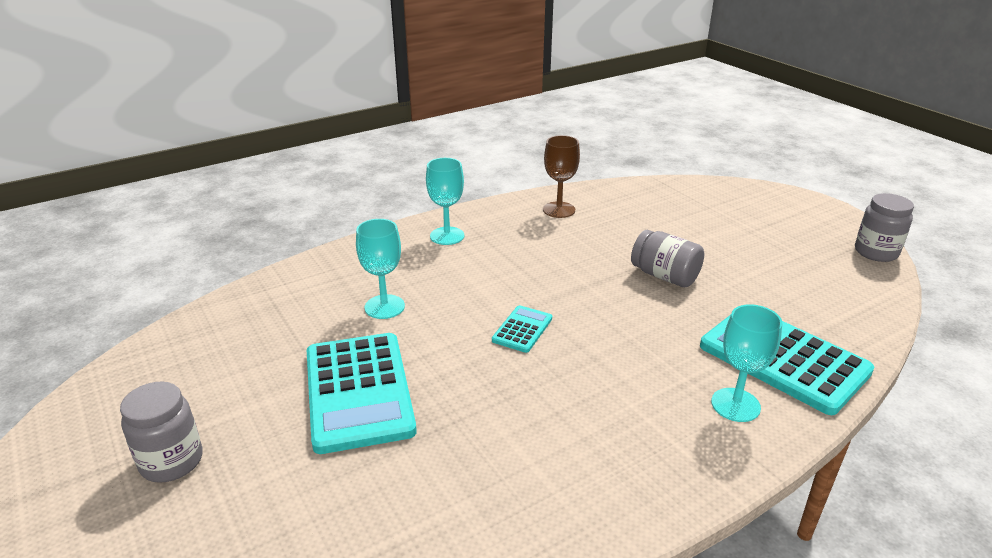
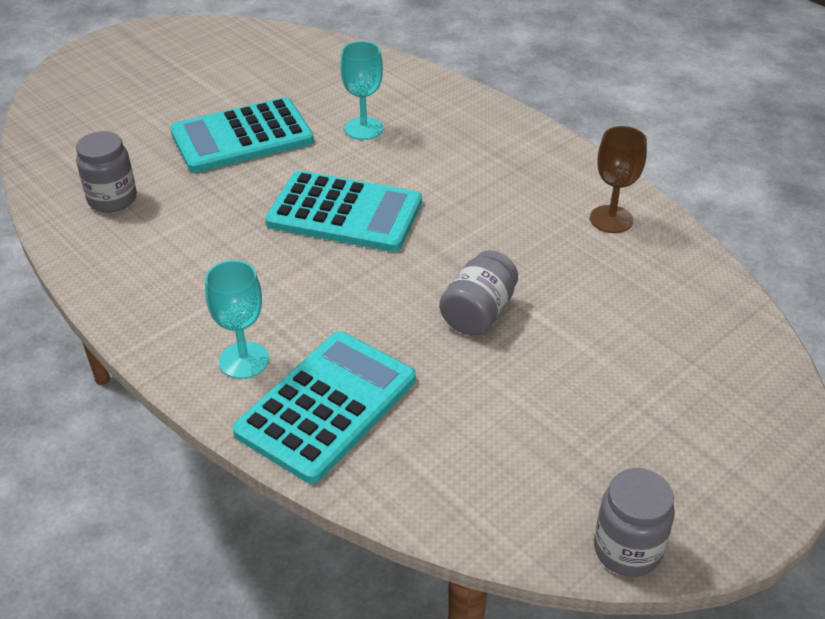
camera: 80 degrees right, 10 degrees up
grey jar [120,381,202,483] -> grey jar moved to [76,131,137,212]
turquoise goblet [426,158,464,245] -> none
turquoise calculator [492,305,552,353] -> turquoise calculator [265,170,422,252], size x2.14

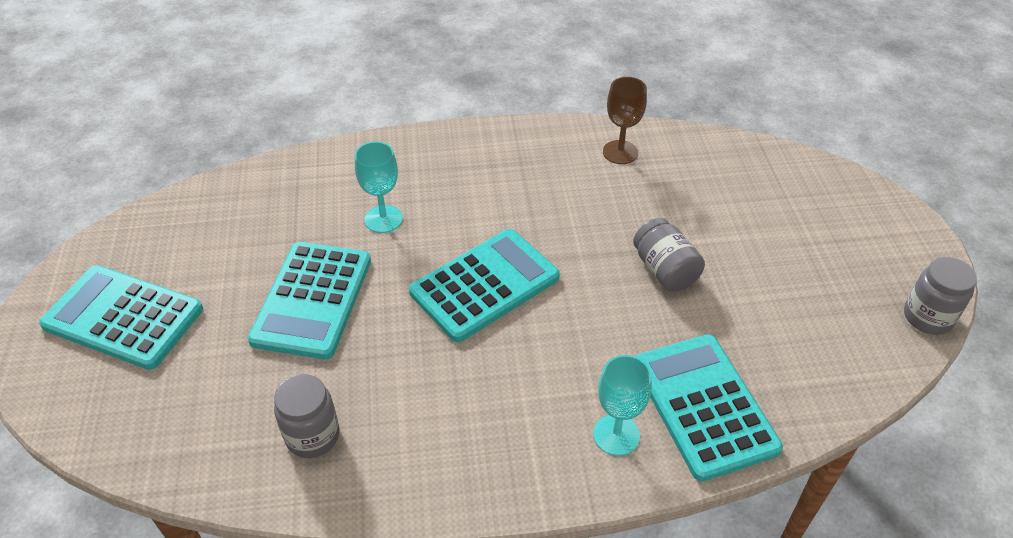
camera: 55 degrees left, 5 degrees up
none -> turquoise calculator [39,265,203,370]

